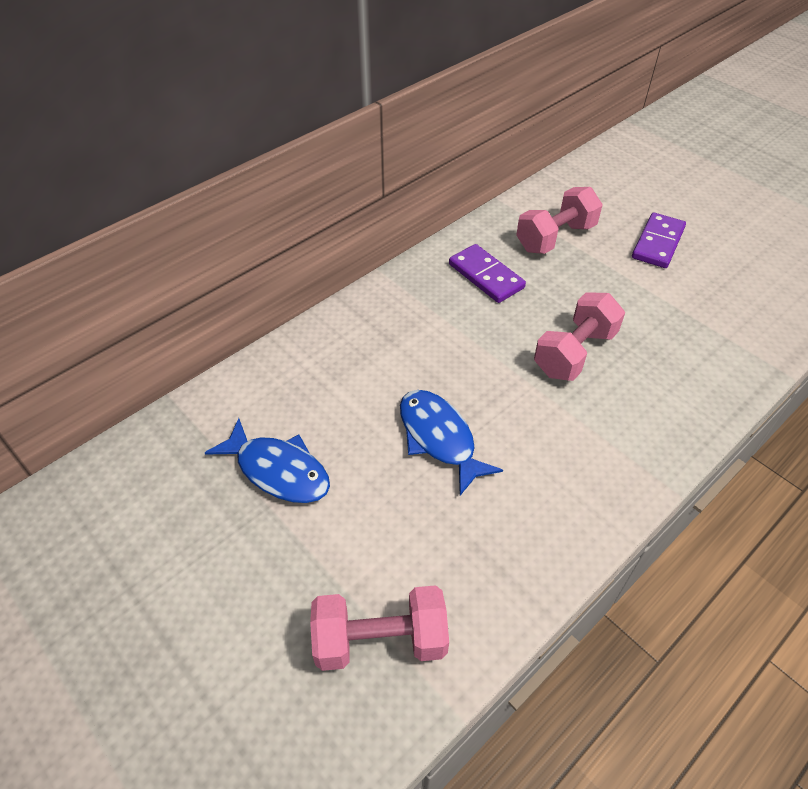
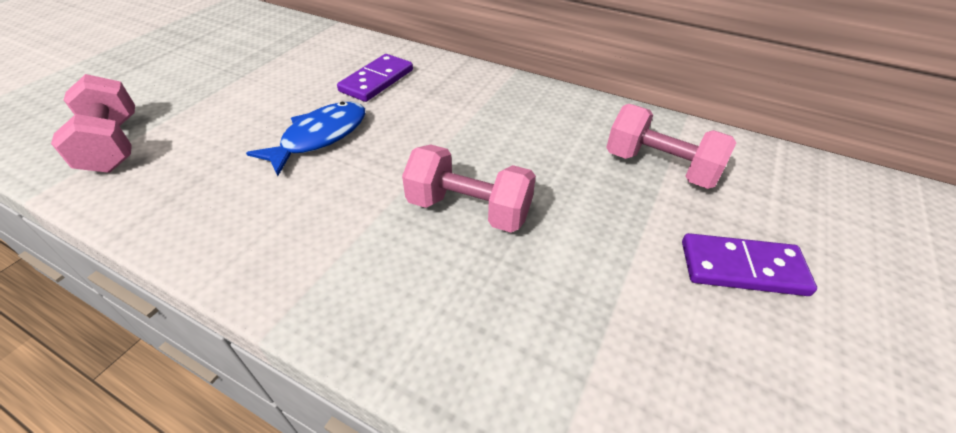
camera: 70 degrees right, 5 degrees down
blue fish [205,418,330,503] -> none
purple domino [449,244,526,303] -> purple domino moved to [337,54,413,102]

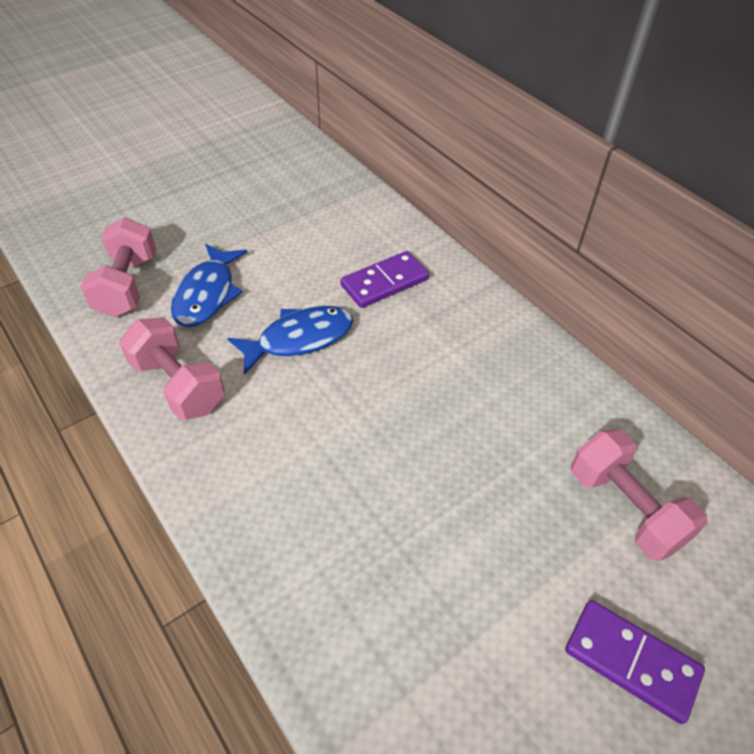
camera: 25 degrees right, 5 degrees up
pink dumbbell [402,145,536,232] -> pink dumbbell moved to [119,317,225,420]
none -> blue fish [171,244,247,327]

